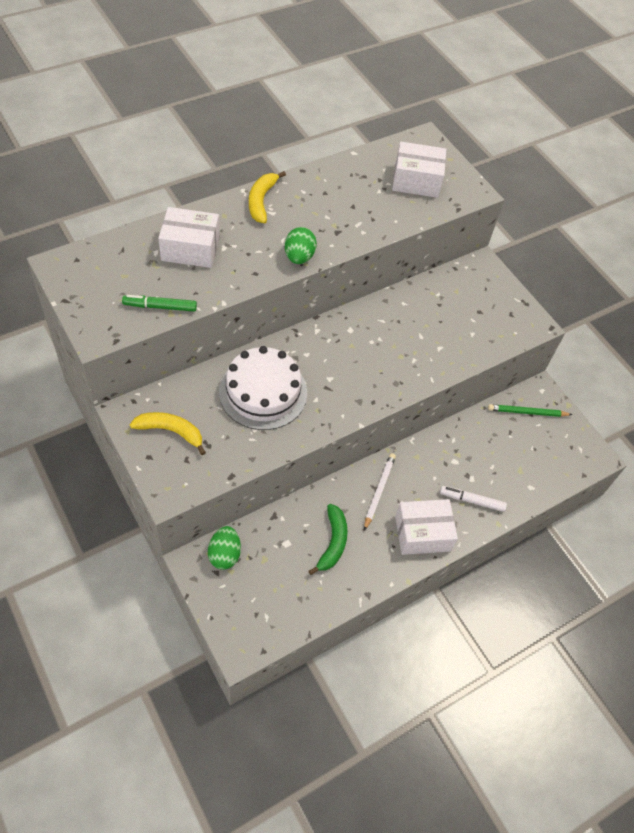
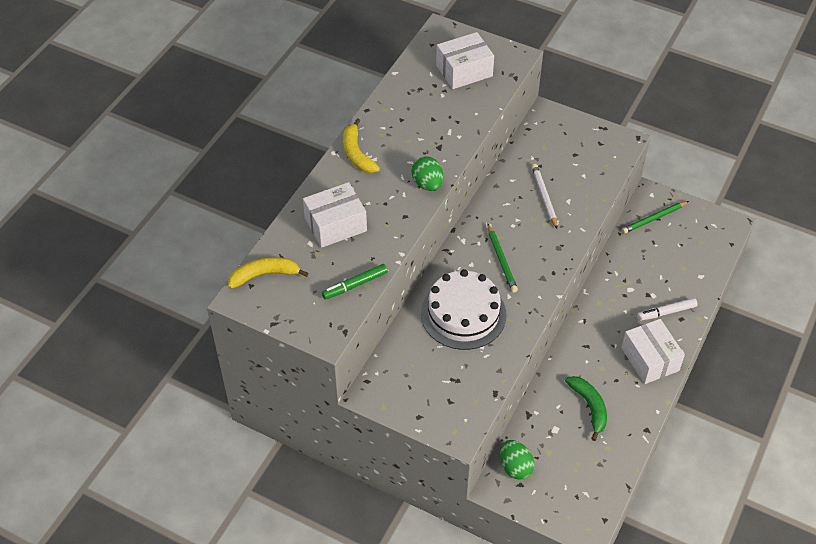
camera: 25 degrees left, 5 degrees down
yellow banana [130,412,206,455] -> yellow banana moved to [228,257,308,289]
white pencil [364,453,396,531] -> white pencil moved to [532,164,557,229]
white box [395,499,458,555] -> white box turned 75 degrees counterclockwise [621,319,685,384]
none -> green pencil [488,224,518,293]

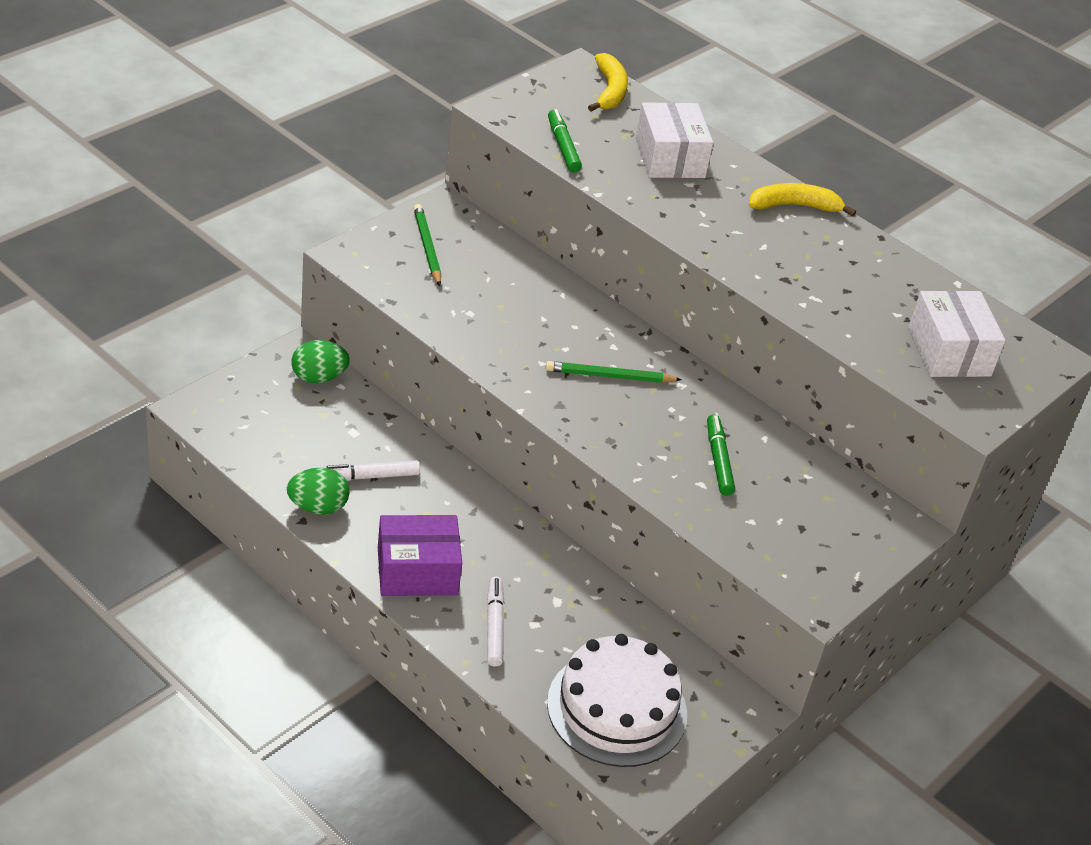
camera: 100 degrees right, 10 degrees down
green egg [411,156,443,191] -> green egg moved to [287,467,349,514]
white cake [421,269,507,350] -> white cake moved to [547,634,687,767]
white pencil [532,164,557,229] -> green marker [707,414,735,496]
green banana [565,376,607,441] -> white marker [325,460,420,481]
white box [621,319,685,384] -> purple box [378,515,462,596]
green pencil [622,201,689,234] -> green pencil moved to [413,204,441,286]

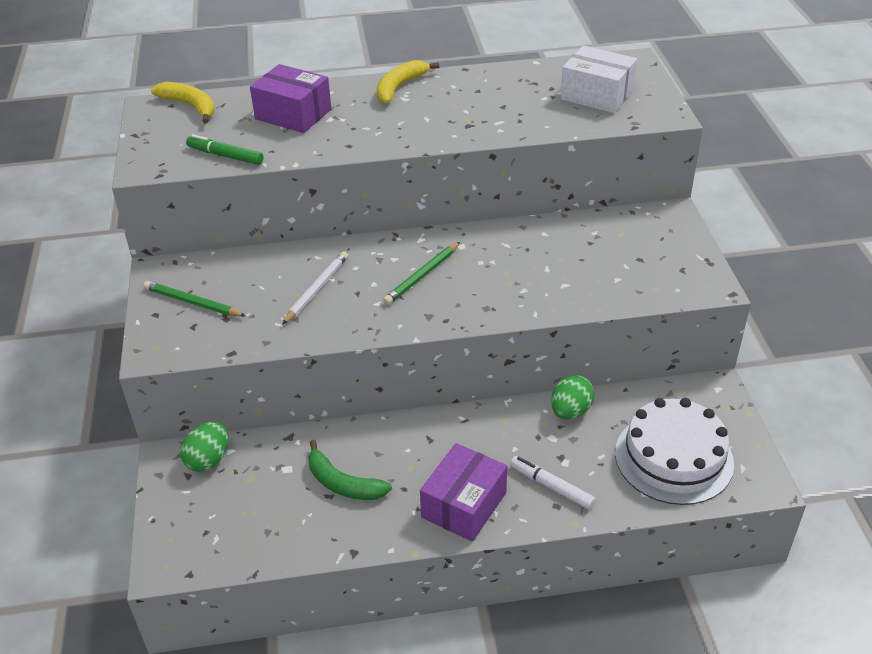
camera: 45 degrees left, 0 degrees up
green egg [287,467,349,514] -> green egg moved to [551,375,594,420]
white marker [325,460,420,481] -> green banana [308,440,392,500]
white box [636,102,713,178] -> purple box [250,64,331,133]
green marker [707,414,735,496] -> none
none -> white pencil [282,251,348,325]

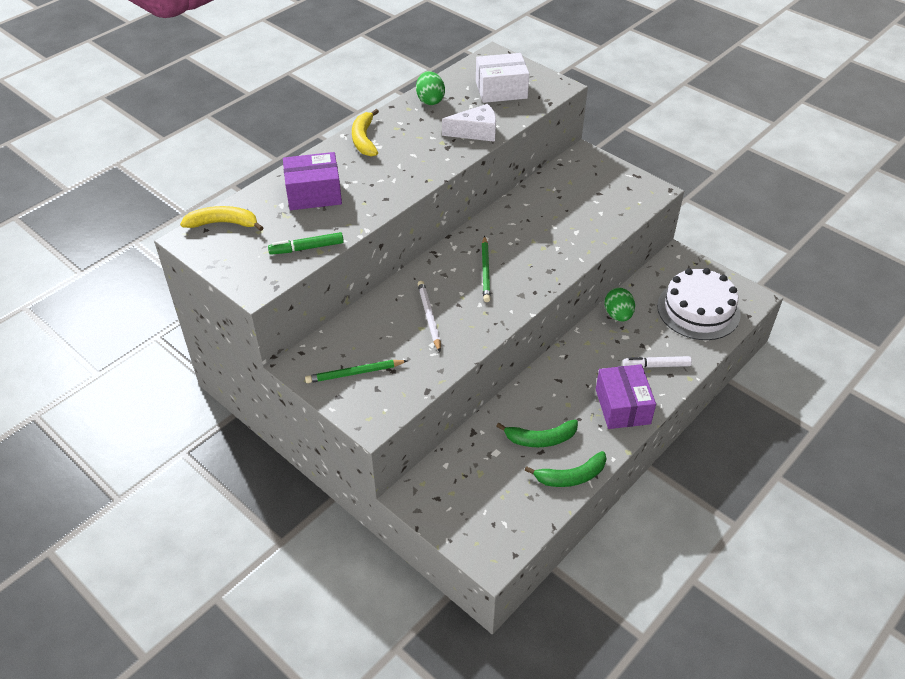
camera: 40 degrees left, 5 degrees up
green egg [180,422,228,472] -> green egg moved to [416,71,445,105]
none -> white cheese [442,104,496,142]
none -> green banana [524,451,607,487]

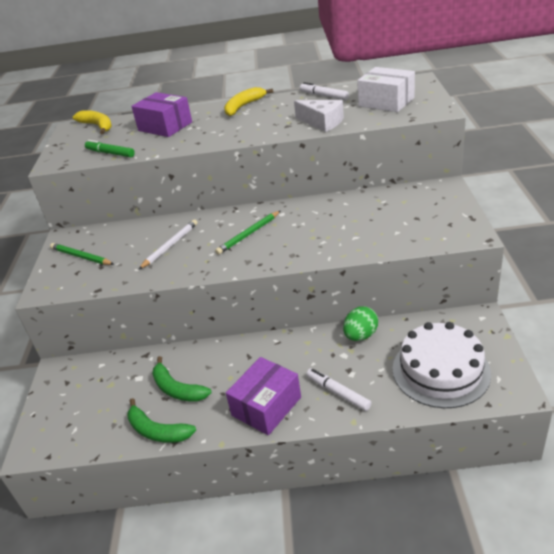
camera: 50 degrees right, 10 degrees down
green egg [416,71,445,105] -> white marker [300,82,349,100]

